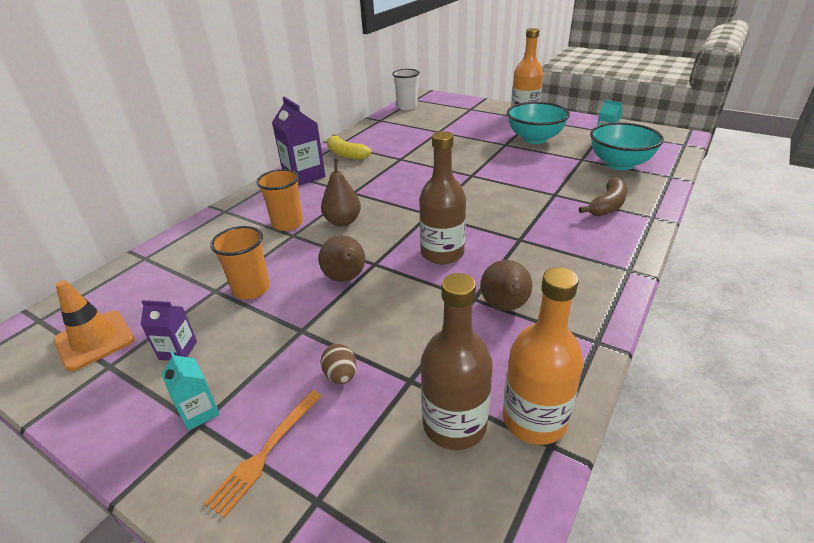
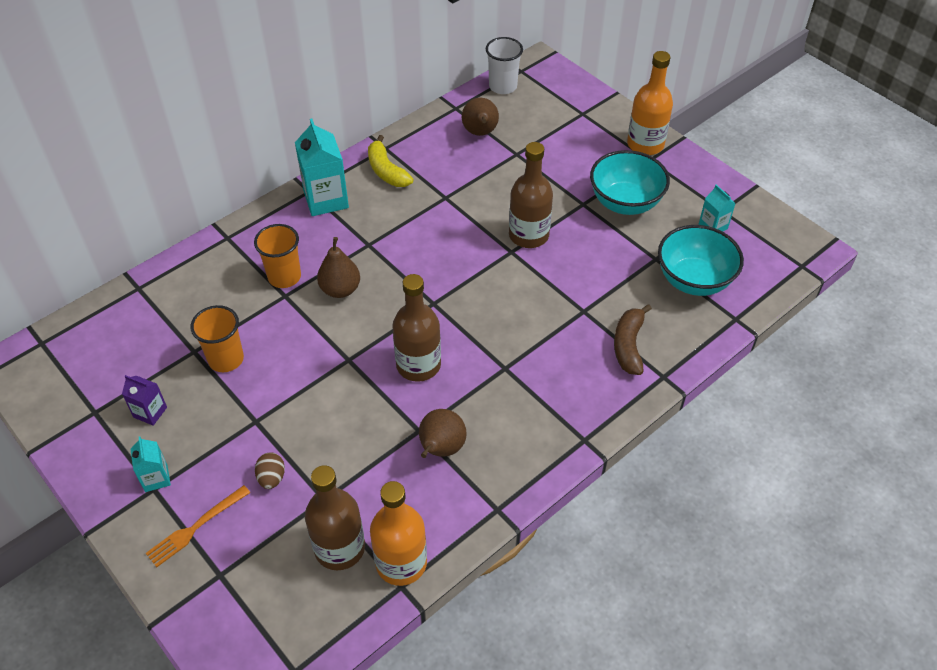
camera: 15 degrees right, 15 degrees up
orange traffic cone [54,280,134,372] -> none
purple carton [272,97,326,186] -> turquoise carton [295,119,349,216]
brown pear [318,235,365,282] -> brown pear moved to [462,98,499,136]
brown banana [579,177,627,216] -> brown banana turned 135 degrees clockwise [614,304,652,375]
none -> brown bottle [509,142,553,248]

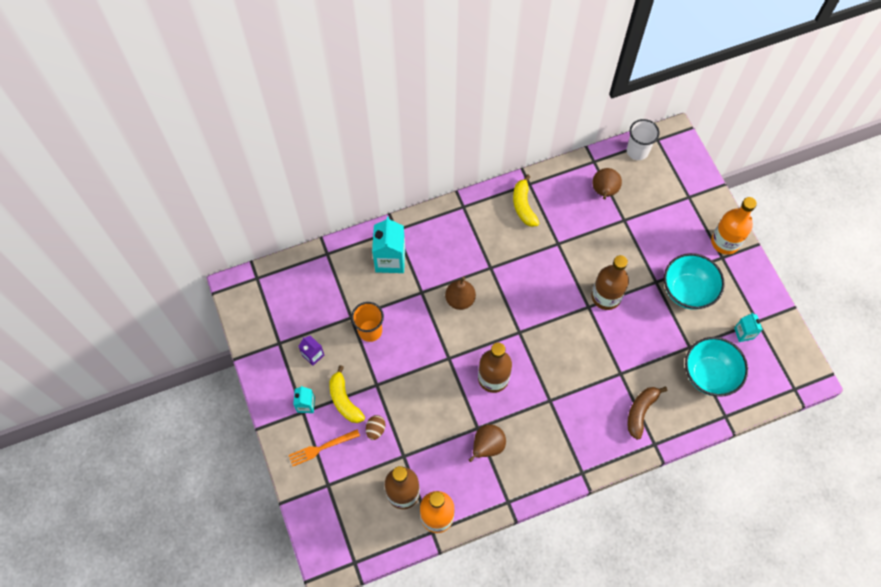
camera: 20 degrees right, 15 degrees up
orange cup [254,224,301,288] -> none
turquoise carton [295,119,349,216] -> turquoise carton moved to [372,217,405,273]
none -> yellow banana [329,365,365,423]

